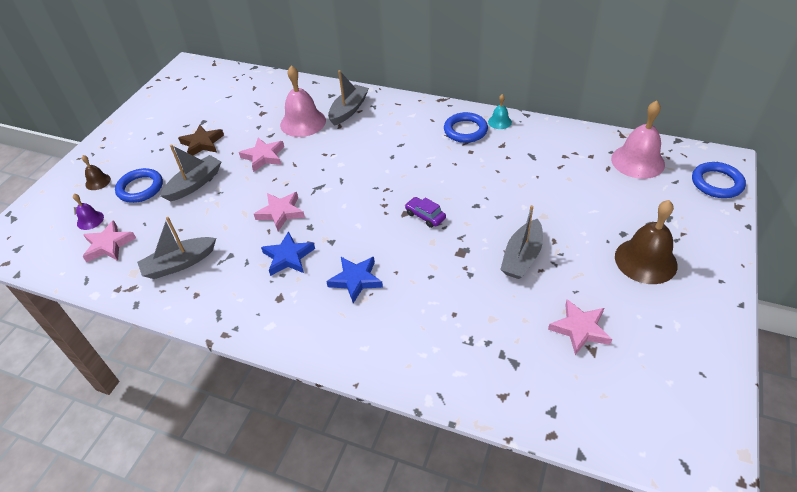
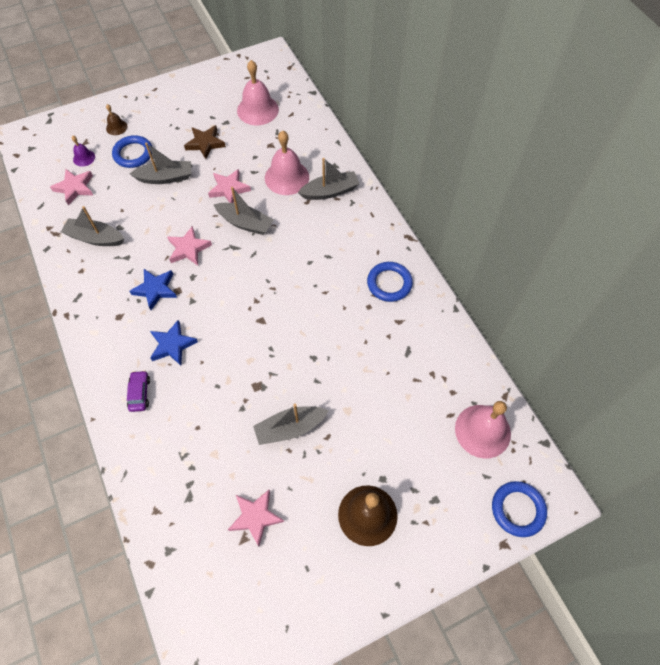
camera: 40 degrees right, 15 degrees up
purple car [405,197,446,228] -> purple car moved to [127,370,150,412]
turquoise bell [488,94,512,129] -> none
none -> grey boat [213,187,273,235]
none -> pink bell [237,60,279,125]

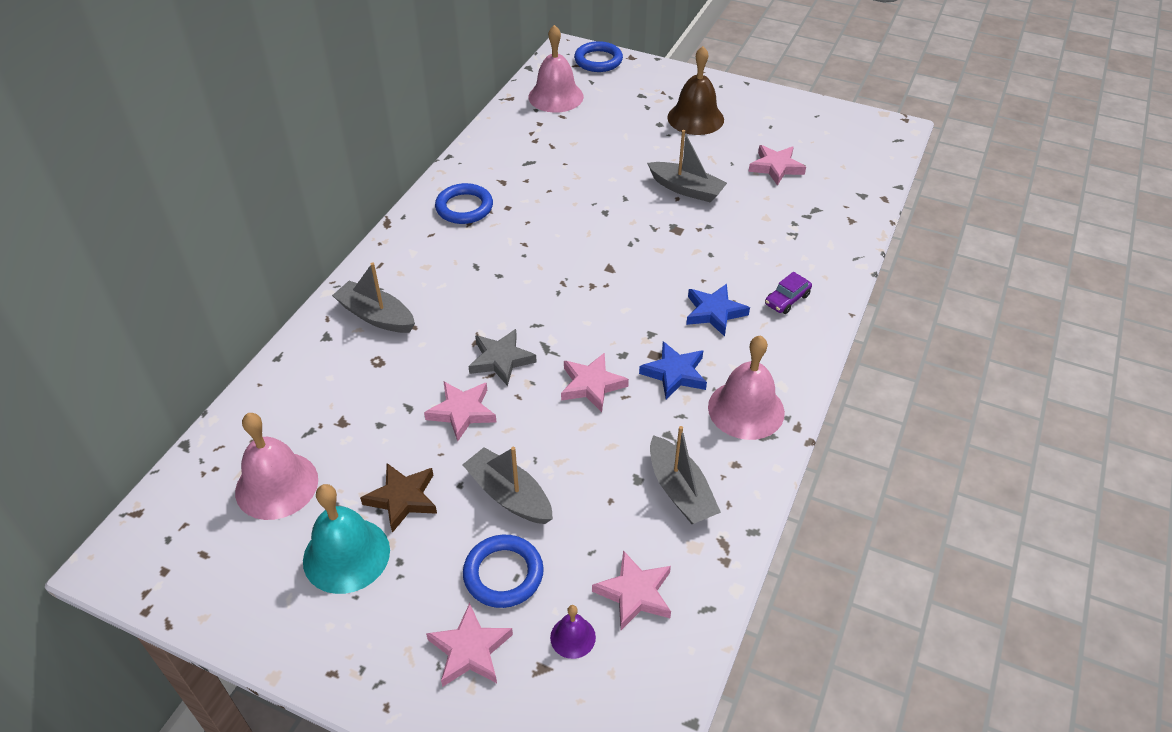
camera: 130 degrees left, 15 degrees down
brown bell [106,104,127,135] -> pink star [426,603,513,687]
grey boat [213,187,273,235] -> grey star [468,329,537,386]
pink bell [265,131,309,195] -> pink bell moved to [708,335,785,440]
none -> turquoise bell [303,484,390,594]

